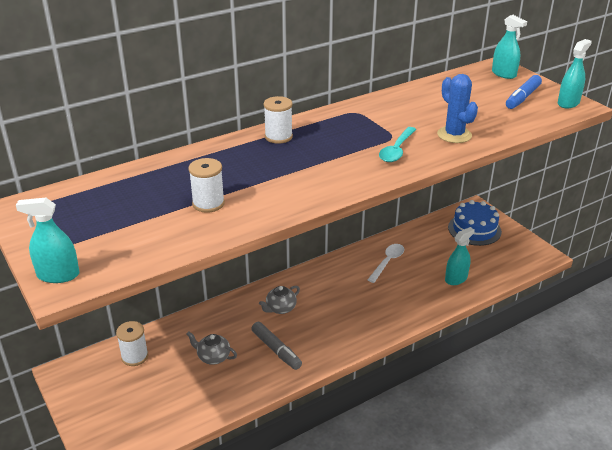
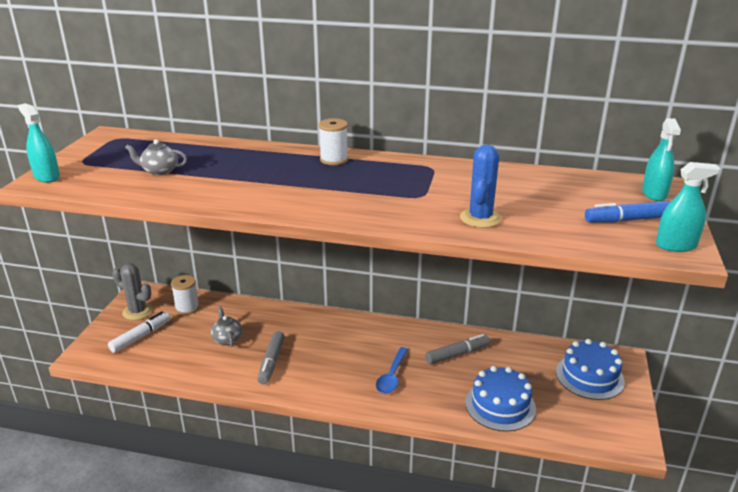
camera: 45 degrees right, 5 degrees down
white spool [188,158,225,213] -> none
grey teapot [259,286,300,314] -> grey teapot moved to [125,139,187,176]
white spoon [368,244,404,283] -> grey marker [425,334,490,364]
turquoise spoon [379,127,416,162] -> none
turquoise spray bottle [445,227,475,285] -> blue cake [465,366,536,432]
none -> white marker [108,311,171,353]
none -> grey cactus [112,264,153,320]
none -> blue spoon [376,347,409,394]

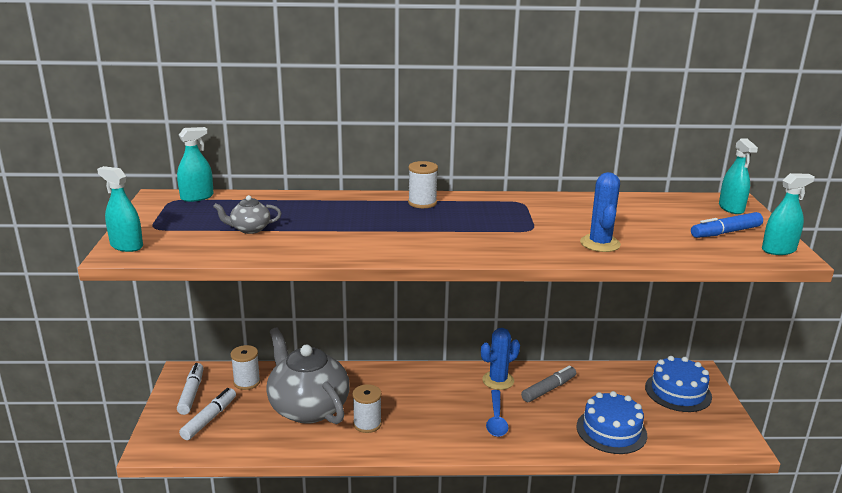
camera: 15 degrees left, 5 degrees down
grey cactus [112,264,153,320] -> white marker [177,363,204,415]
grey teapot [211,306,243,347] -> grey teapot [266,327,350,424], size x2.37
grey marker [257,331,285,384] -> white spool [352,384,382,433]
none -> turquoise spray bottle [177,127,214,202]
none -> blue cactus [481,328,520,390]

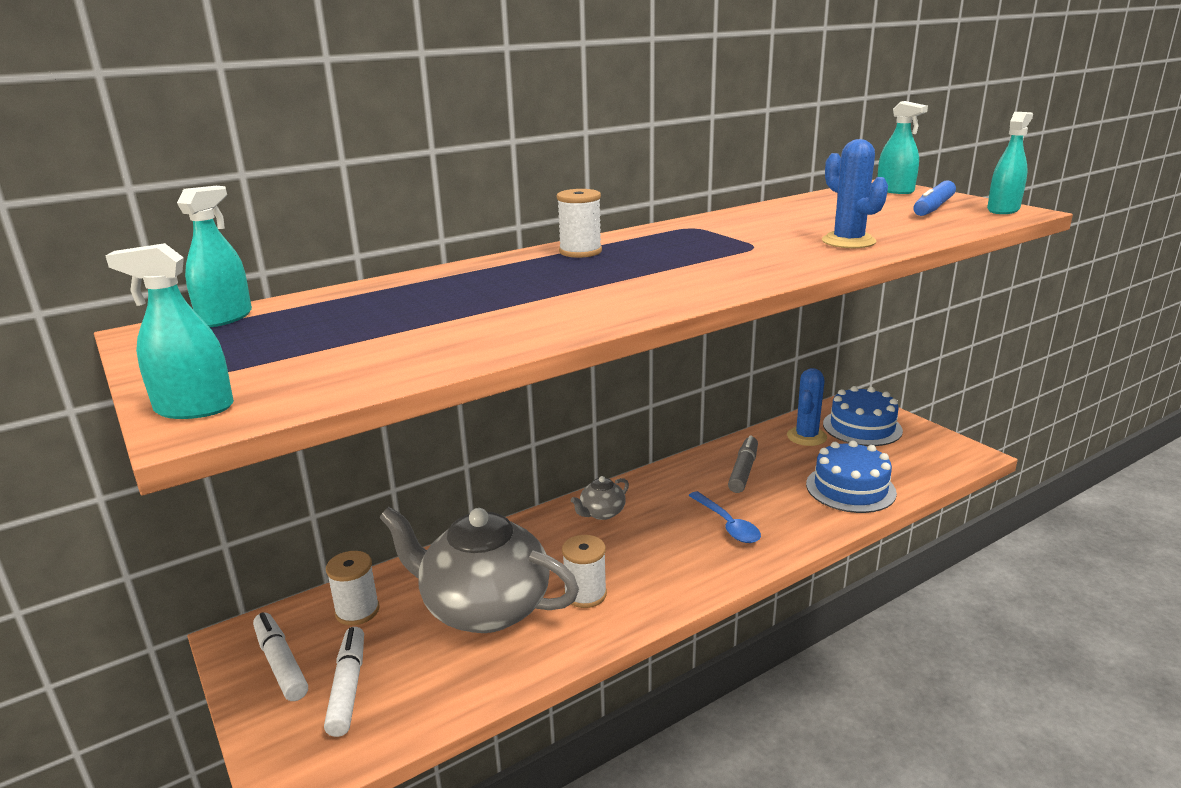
camera: 30 degrees left, 0 degrees up
grey teapot [213,195,281,234] -> grey teapot moved to [571,476,629,520]
blue cactus [481,328,520,390] -> blue cactus moved to [787,368,827,446]

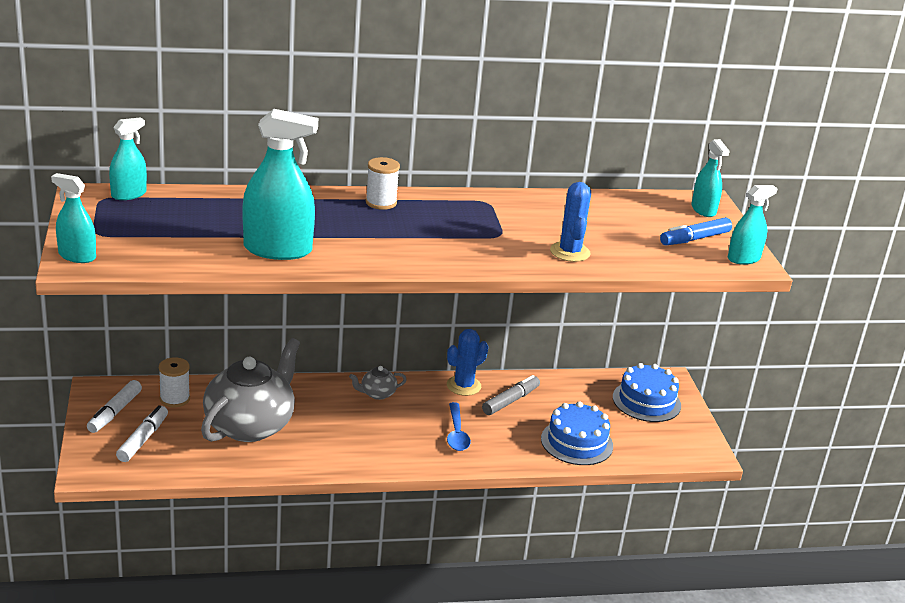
camera: 20 degrees right, 5 degrees up
white marker [253,612,308,701] -> white marker turned 150 degrees counterclockwise [87,380,142,433]
grey teapot [379,507,579,633] -> grey teapot turned 75 degrees clockwise [201,338,300,442]
white spool [562,535,607,608] -> none
blue cactus [787,368,827,446] -> blue cactus moved to [447,329,488,396]
none -> turquoise spray bottle [243,109,318,260]

